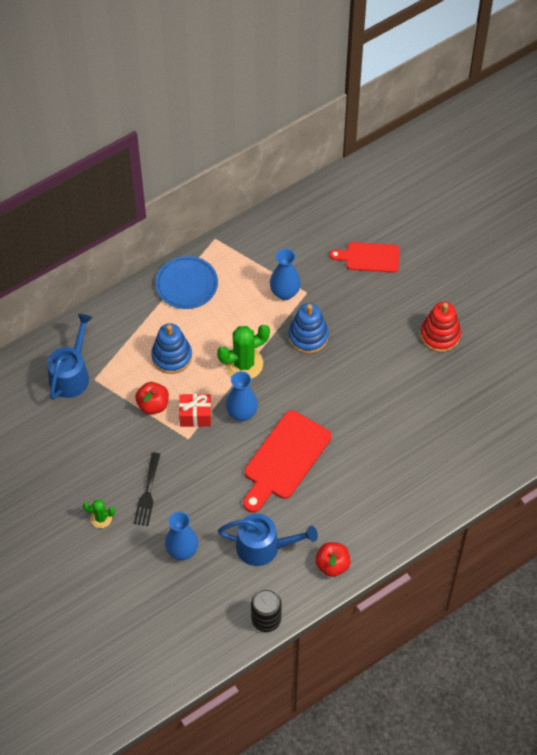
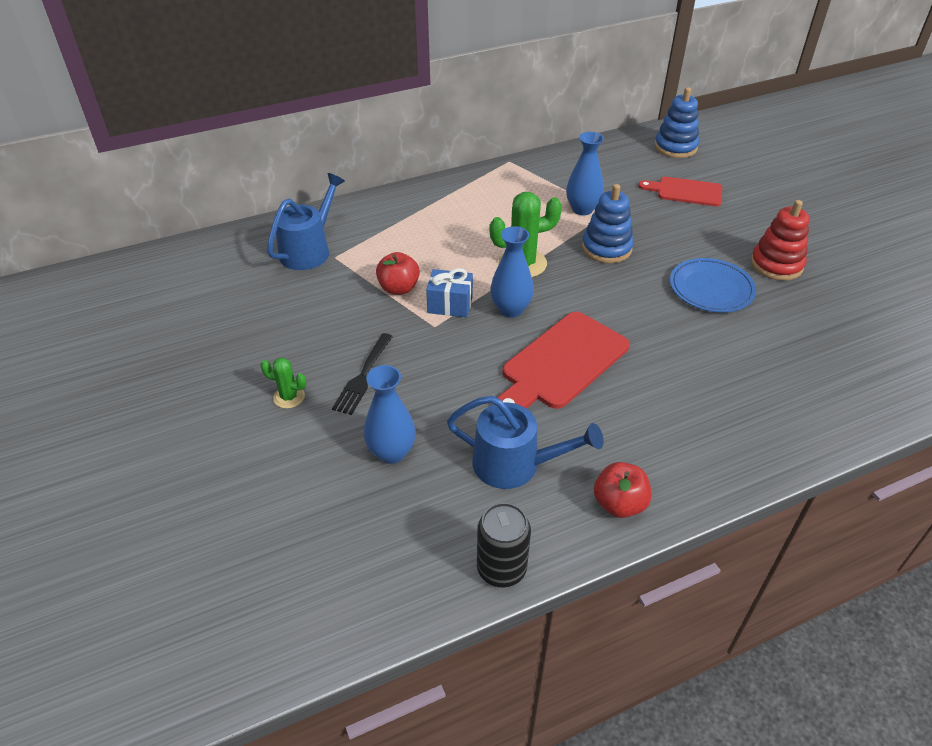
camera: 10 degrees right, 15 degrees down
blue stacking toy [151,323,192,374] -> blue stacking toy moved to [654,87,699,158]
blue plate [156,256,218,309] -> blue plate moved to [670,258,756,313]
red gift [179,394,211,427] -> blue gift [426,268,473,317]

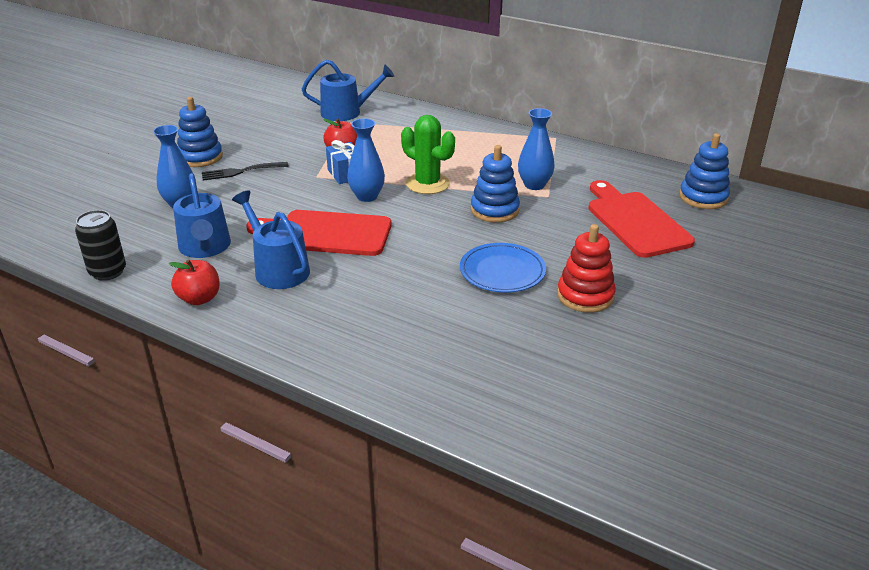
camera: 55 degrees right, 10 degrees down
green cactus [260,358,306,409] -> blue stacking toy [177,97,223,167]
red cutting board [638,177,722,206] -> red cutting board [588,180,695,258], size x1.59
none -> blue watering can [232,190,310,289]

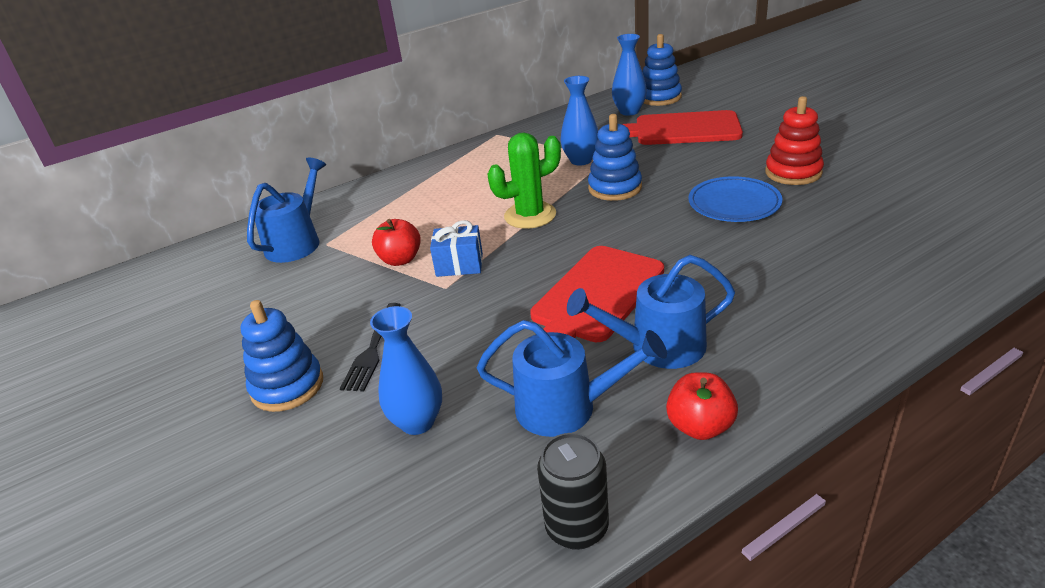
camera: 60 degrees left, 0 degrees up
blue vase [347,118,385,202] -> blue vase moved to [612,34,647,116]

